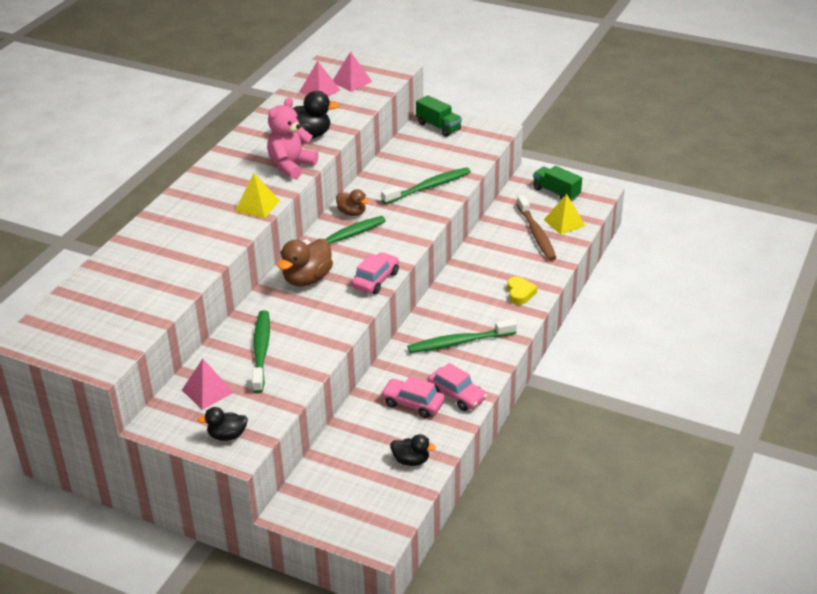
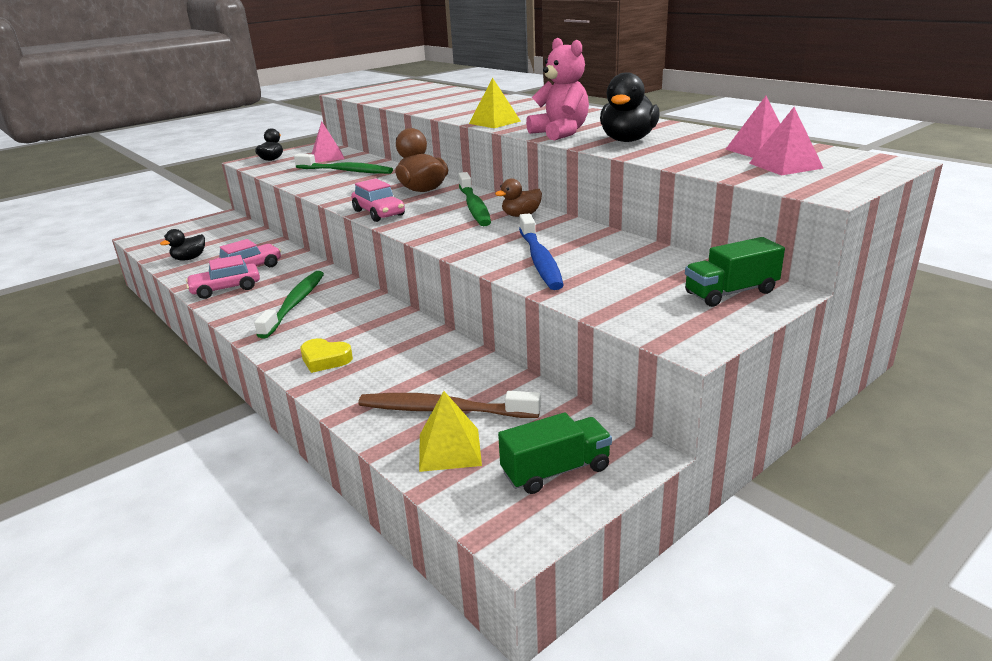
camera: 115 degrees right, 10 degrees down
green toothbrush [381,167,471,204] -> blue toothbrush [519,213,564,290]

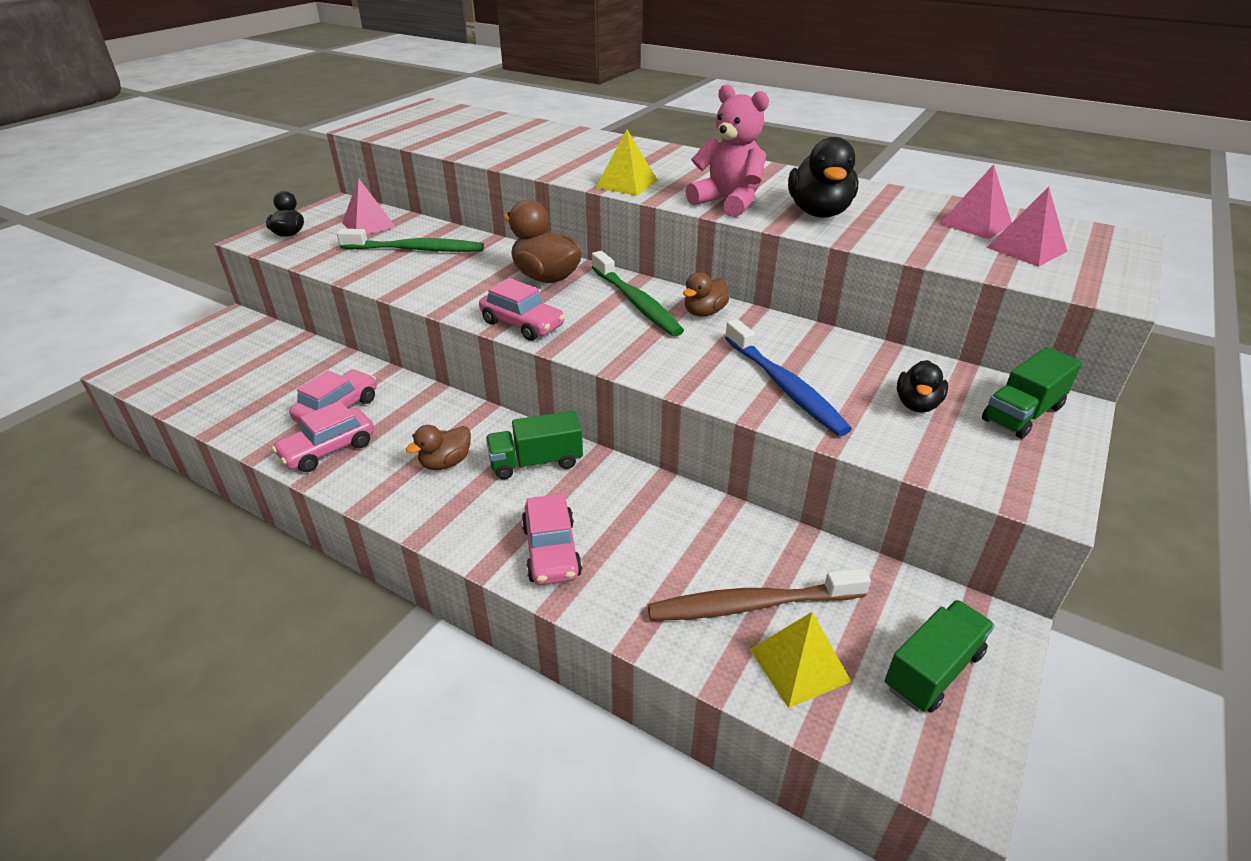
camera: 20 degrees left, 10 degrees up
black duck [160,229,205,261] -> black duck moved to [897,360,948,413]
green toothbrush [254,271,324,339] -> brown duck [406,425,471,470]
yellow heart [301,338,353,373] -> pink car [521,494,582,585]
none -> green truck [486,410,583,479]

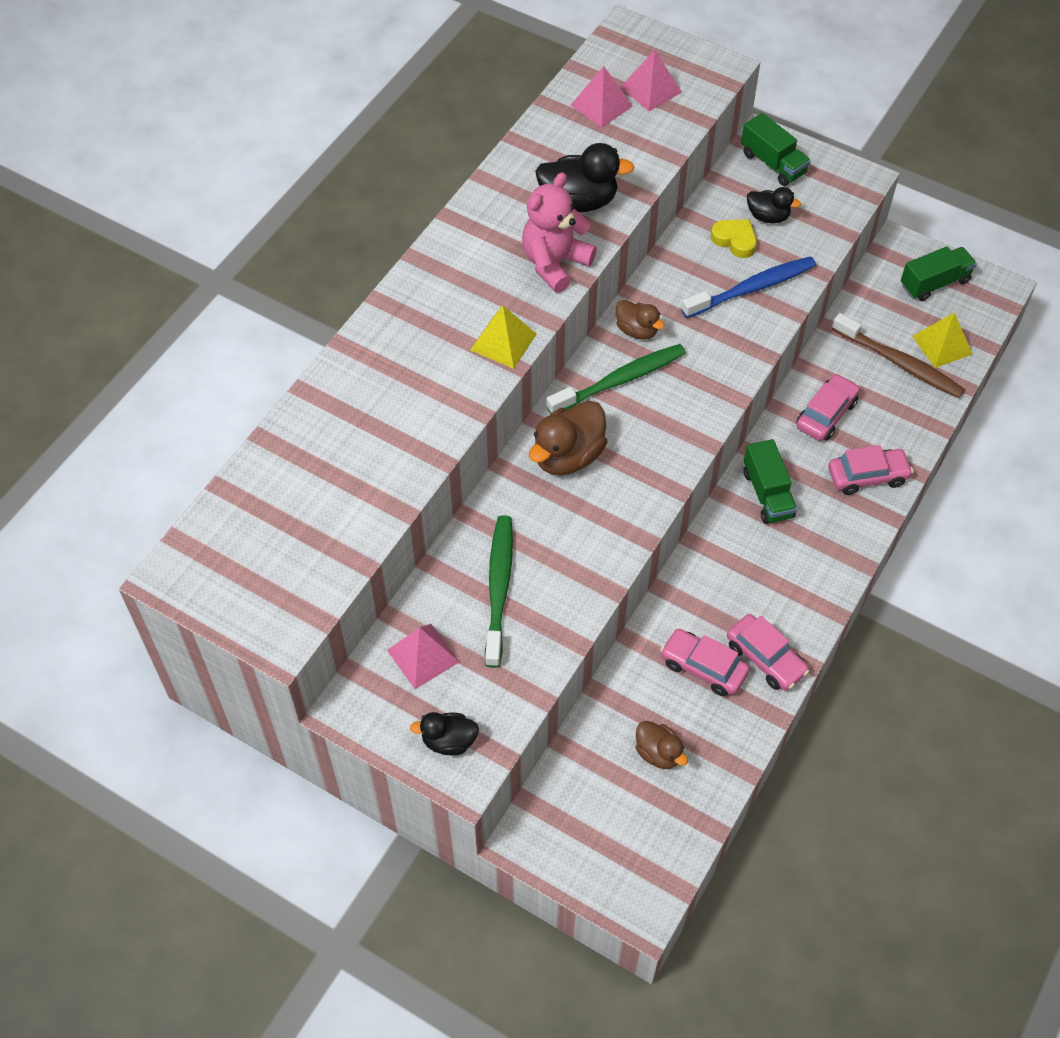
camera: 90 degrees left, 20 degrees up
brown duck [406,425,471,470] -> brown duck moved to [636,721,688,769]
pink car [479,278,565,341] -> pink car moved to [797,374,860,441]
brown toothbrush [648,568,871,621] -> brown toothbrush turned 45 degrees counterclockwise [832,313,965,398]
green truck [885,600,995,713] -> green truck turned 105 degrees clockwise [901,246,977,301]
none -> yellow heart [711,219,757,258]

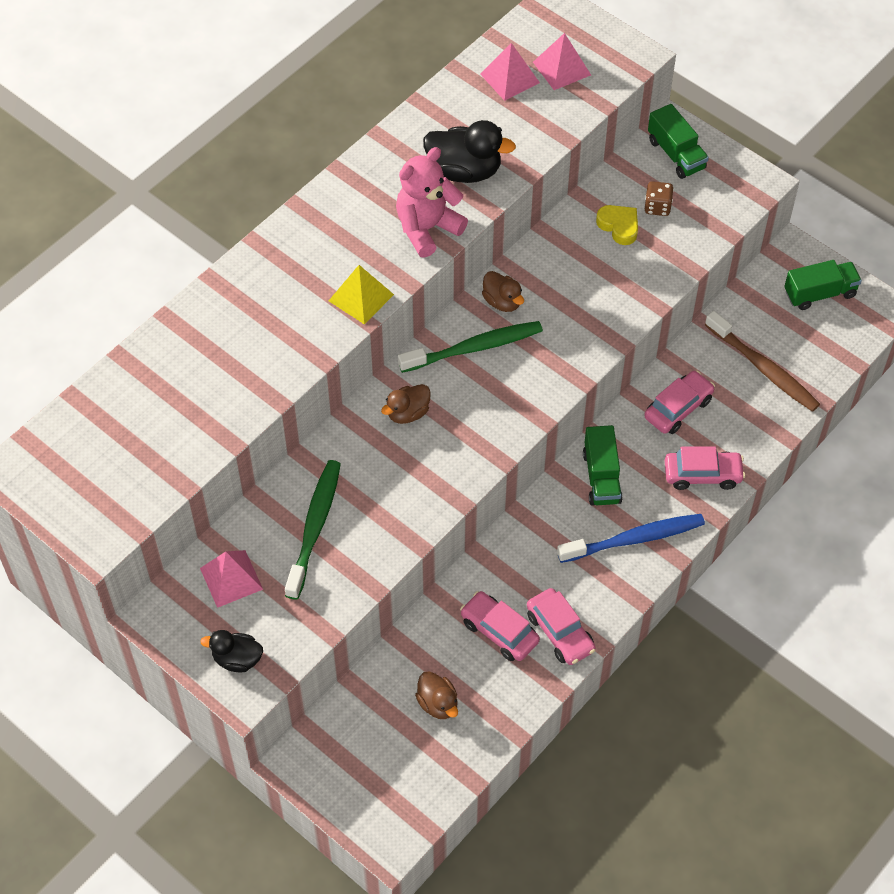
camera: 10 degrees right, 0 degrees up
brown duck [529,401,607,475] -> brown duck [381,384,430,424], size x0.60
blue toothbrush [681,256,816,318] -> blue toothbrush moved to [557,514,705,563]
black duck [747,187,801,223] -> brown dice [645,181,674,216]
yellow pyramid [912,313,973,368] -> none

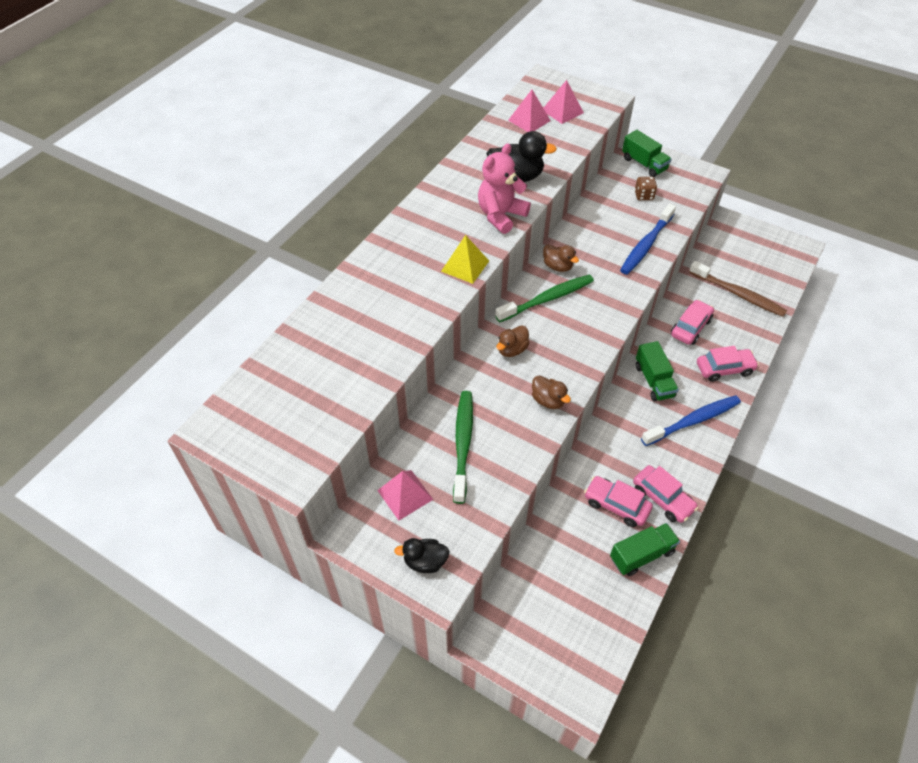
camera: 10 degrees left, 5 degrees down
brown duck [415,671,458,719] -> brown duck moved to [532,376,571,409]
yellow heart [596,205,638,245] -> none
green truck [784,260,862,310] -> green truck moved to [610,523,680,576]
none -> blue toothbrush [620,203,676,275]

